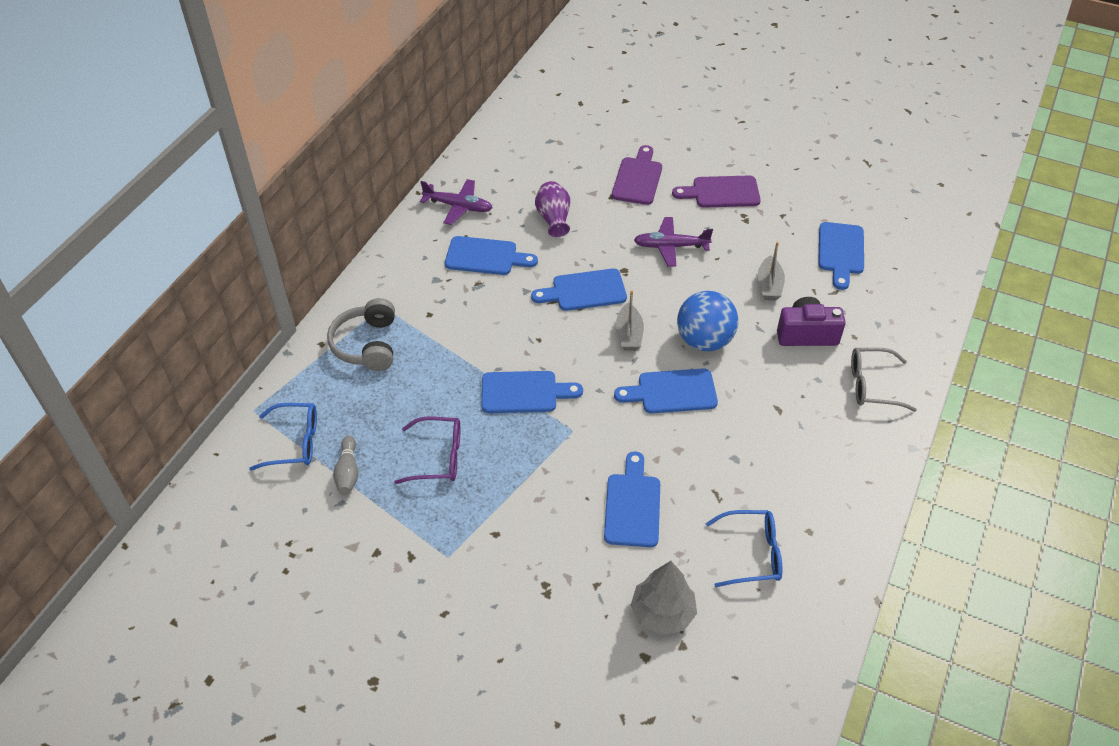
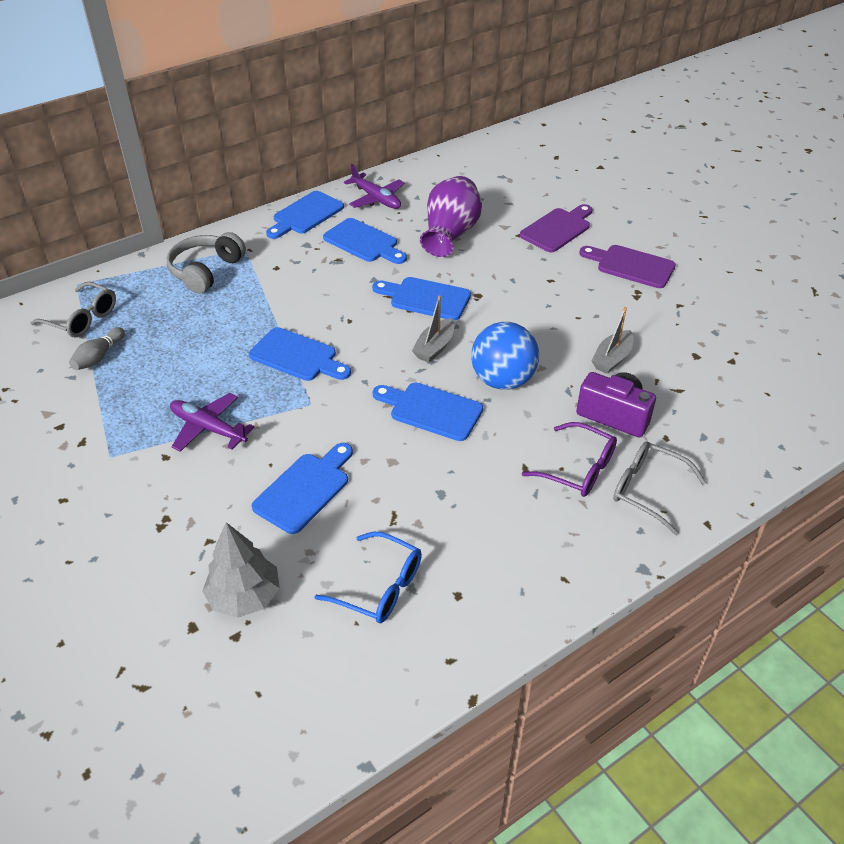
camera: 30 degrees right, 5 degrees down
blue glasses [249,403,317,471] -> grey glasses [31,282,116,337]
purple glasses [394,416,460,484] -> purple glasses moved to [522,422,617,497]
purple vase [535,181,570,237] -> purple vase [420,176,482,257], size x1.50
purple plane [634,217,713,267] -> purple plane moved to [170,393,255,452]
blue cutting board [818,222,864,290] -> blue cutting board moved to [266,191,344,239]

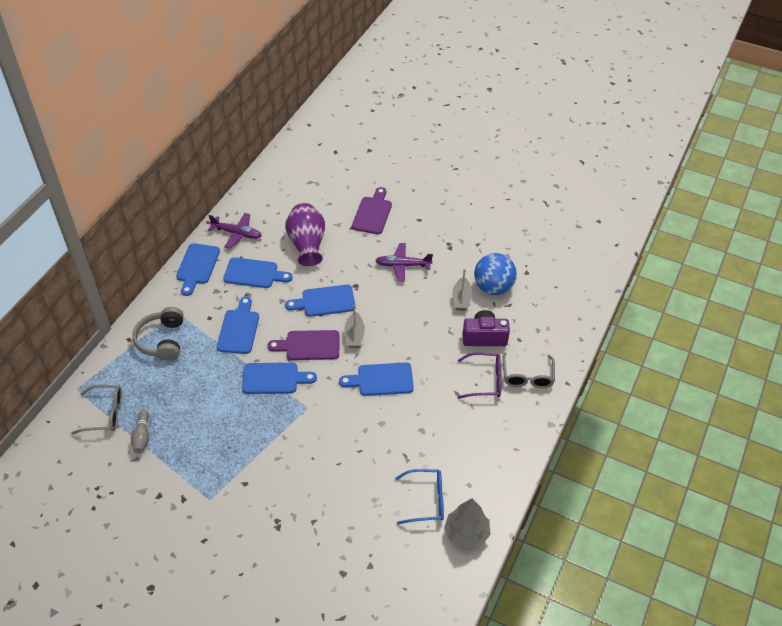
camera: 30 degrees left, 5 degrees up
purple plane [170,393,255,452] -> purple plane moved to [375,243,433,282]
grey tree [203,522,280,618] -> grey tree moved to [444,498,491,549]
blue cutting board [252,443,353,534] -> blue cutting board moved to [217,297,259,354]
blue ball [471,322,539,390] -> blue ball moved to [474,253,517,295]
purple cutting board [579,245,676,288] -> purple cutting board moved to [268,330,339,360]
grey glasses [613,441,706,535] -> grey glasses turned 90 degrees counterclockwise [502,352,555,388]

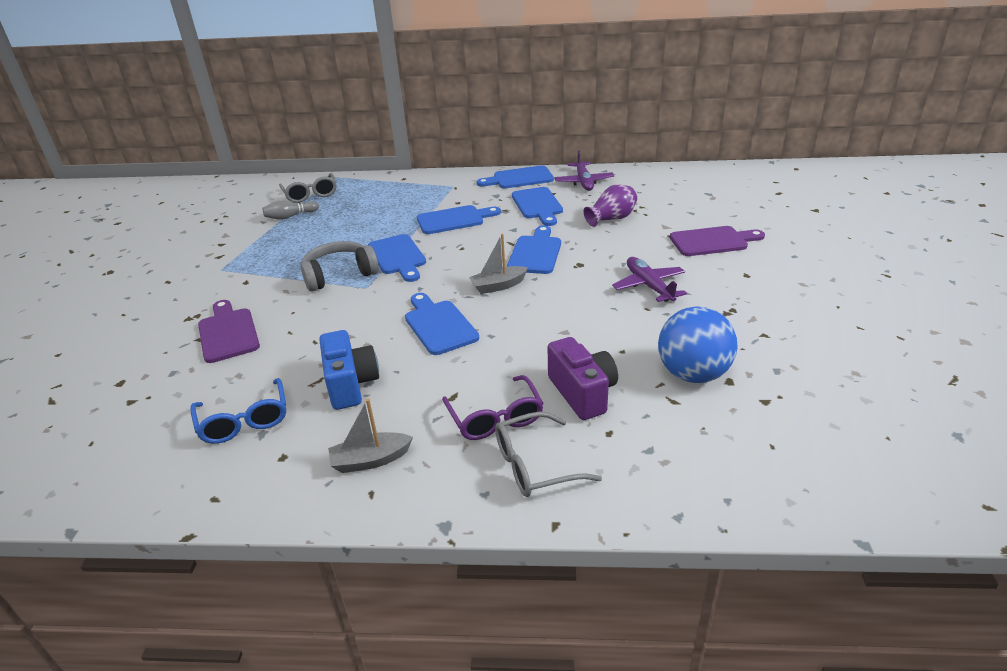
camera: 70 degrees right, 15 degrees down
grey headphones [132,307,184,361] -> grey headphones moved to [301,241,379,292]
purple cutting board [268,330,339,360] -> purple cutting board moved to [198,300,260,363]
purple vase [285,203,325,266] -> purple vase [583,184,637,227], size x0.67
blue cutting board [285,284,355,317] -> blue cutting board turned 45 degrees clockwise [507,225,561,274]
grey tree [444,498,491,549] -> none
grey boat [452,269,472,311] -> grey boat moved to [328,399,413,473]
none -> blue camera [319,330,379,410]

